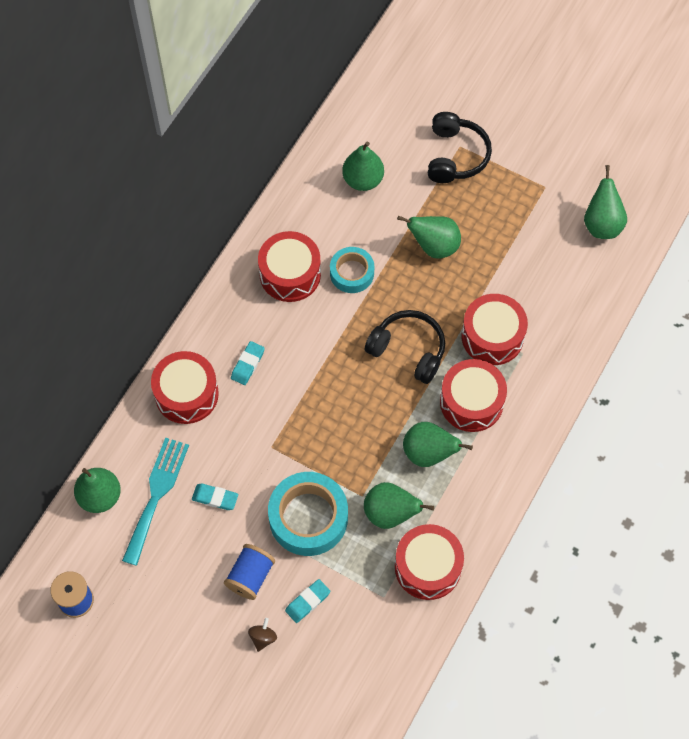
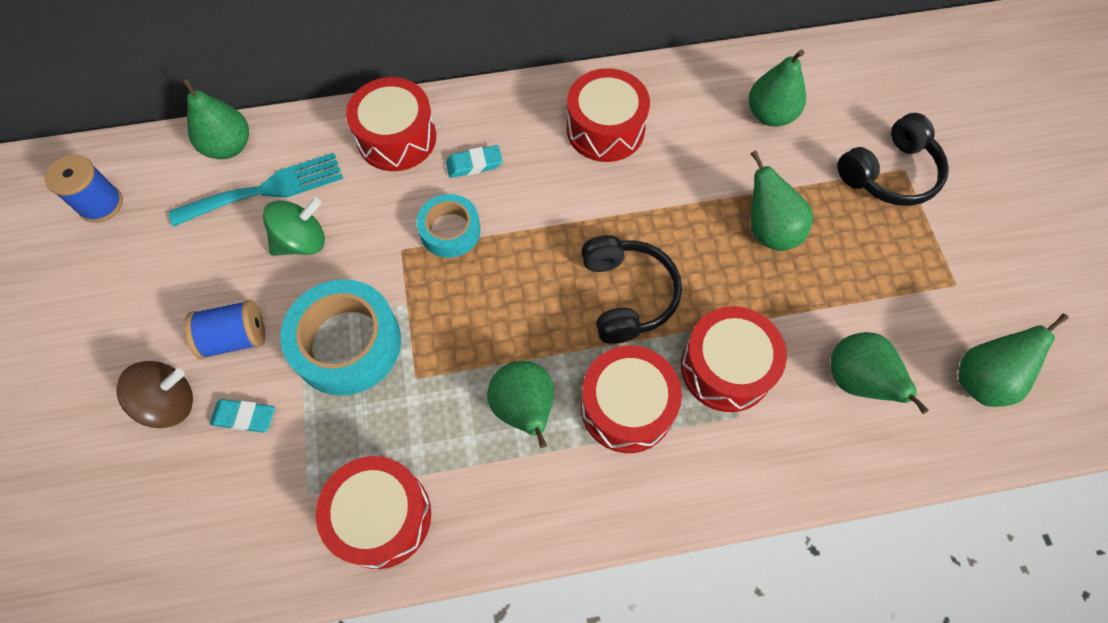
camera: 50 degrees right, 0 degrees up
turquoise eraser [192,483,238,510] -> green spinning top [263,197,325,256]
brown spinning top [248,618,277,652] -> brown spinning top [116,361,193,428], size x1.77
turquoise tape [330,247,374,293] -> turquoise tape moved to [416,194,481,258]
green pear [364,482,434,529] -> green pear moved to [831,332,929,414]

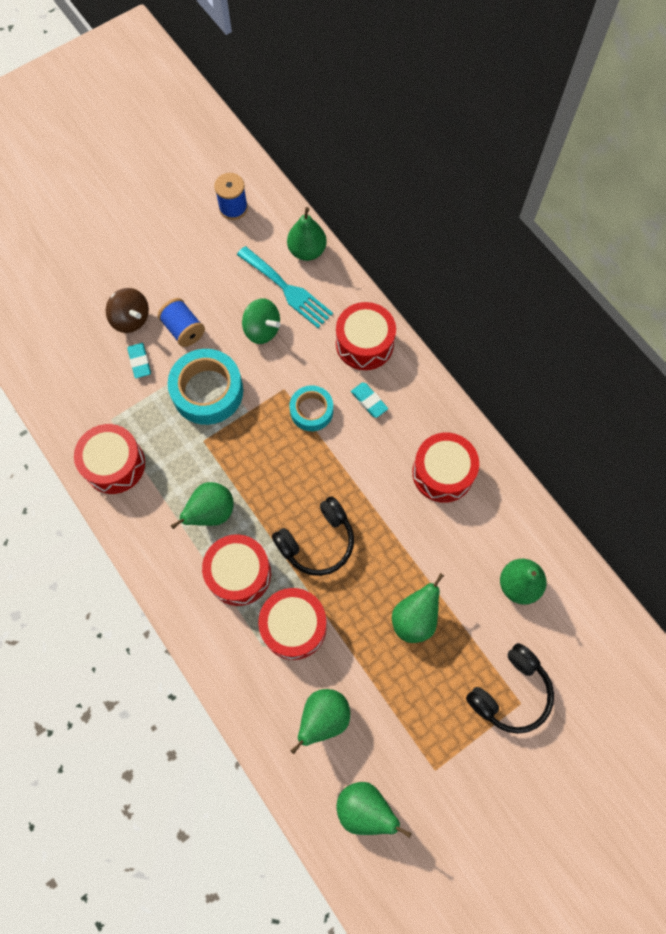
camera: 65 degrees right, 5 degrees up
black headphones [837,113,949,206] -> black headphones turned 75 degrees counterclockwise [466,643,554,734]

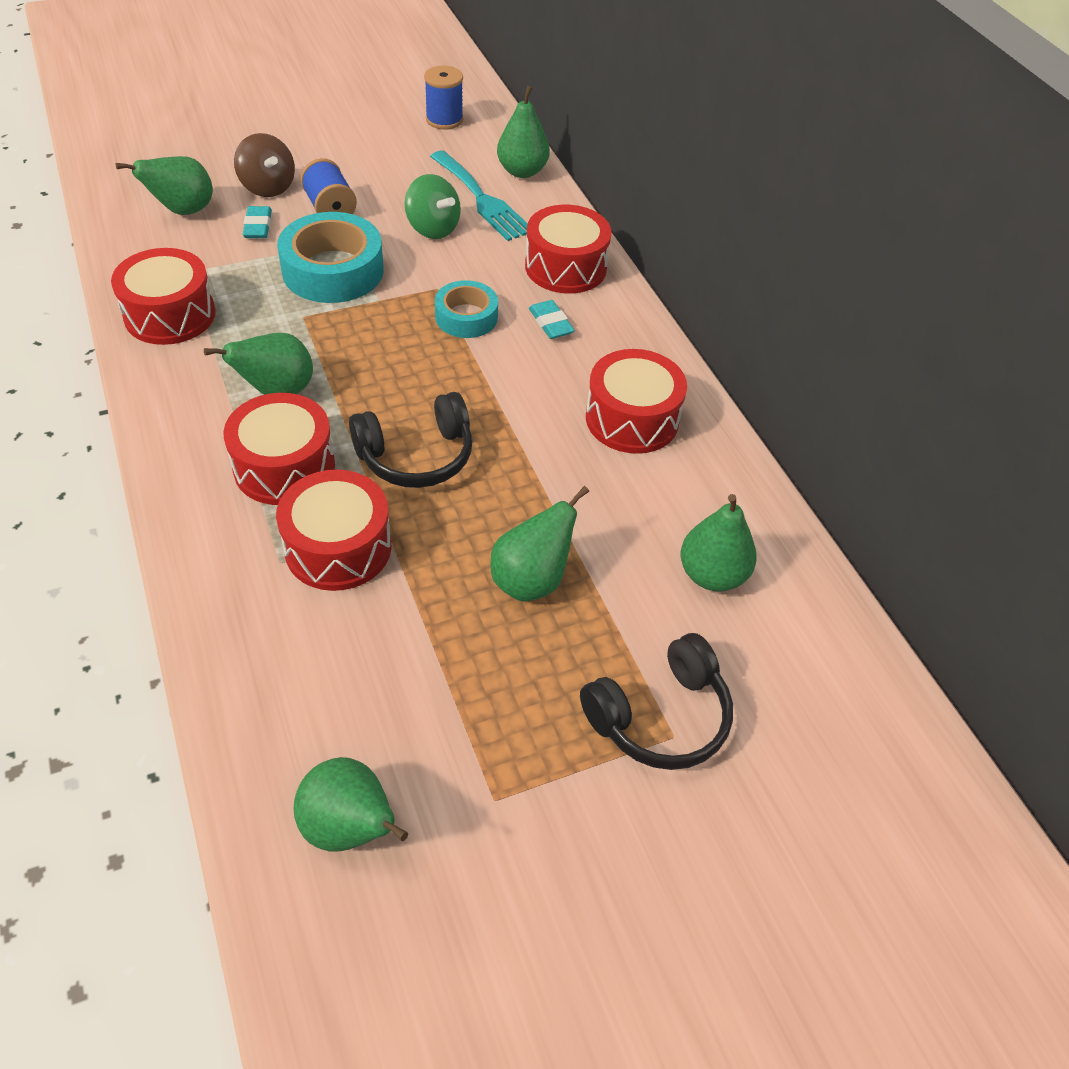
camera: 10 degrees right, 20 degrees down
green pear [290,689,350,754] -> green pear moved to [116,156,213,215]

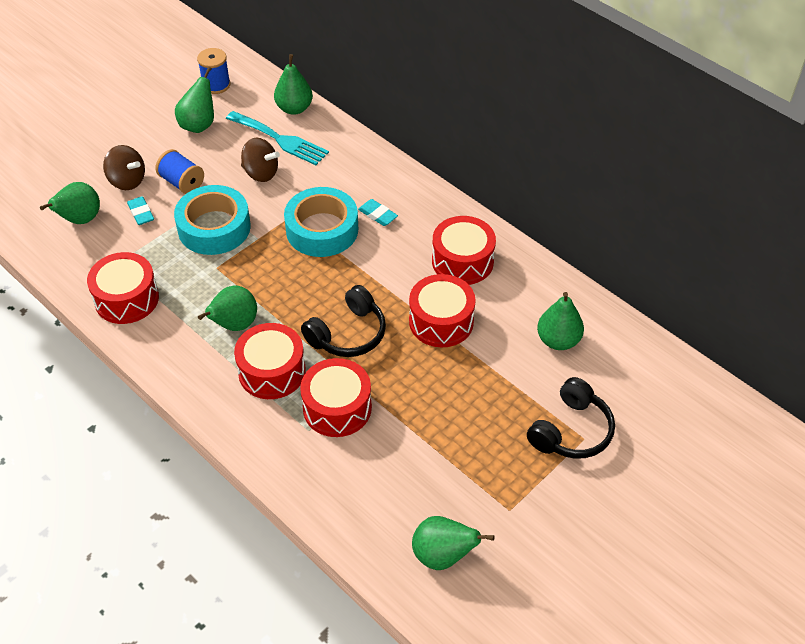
camera: 20 degrees left, 0 degrees up
green spinning top [405,174,461,239] -> brown spinning top [241,137,280,182]
turquoise tape [435,280,498,338] -> turquoise tape [284,187,358,257], size x1.66
green pear [490,486,589,601] -> green pear moved to [175,67,214,133]
red drum [525,205,612,294] -> red drum moved to [409,274,476,347]

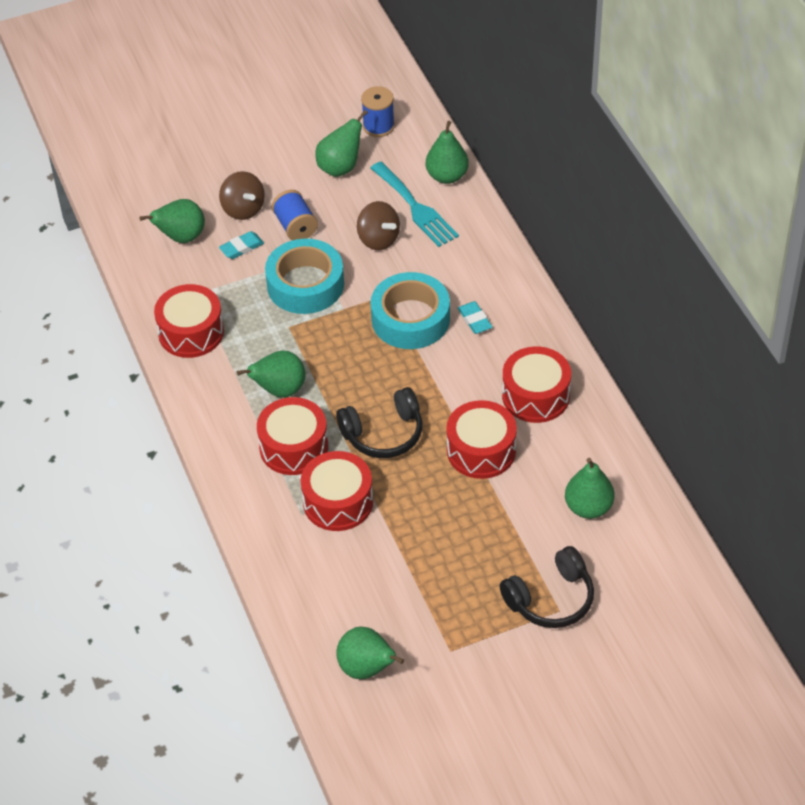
camera: 25 degrees right, 0 degrees up
turquoise eraser [127,196,154,225] -> turquoise eraser turned 60 degrees clockwise [219,231,264,259]

